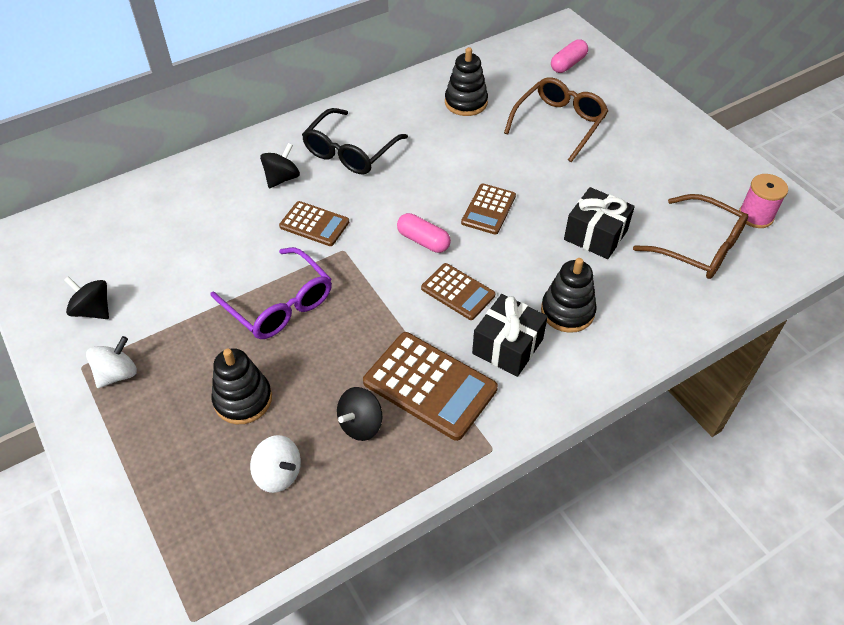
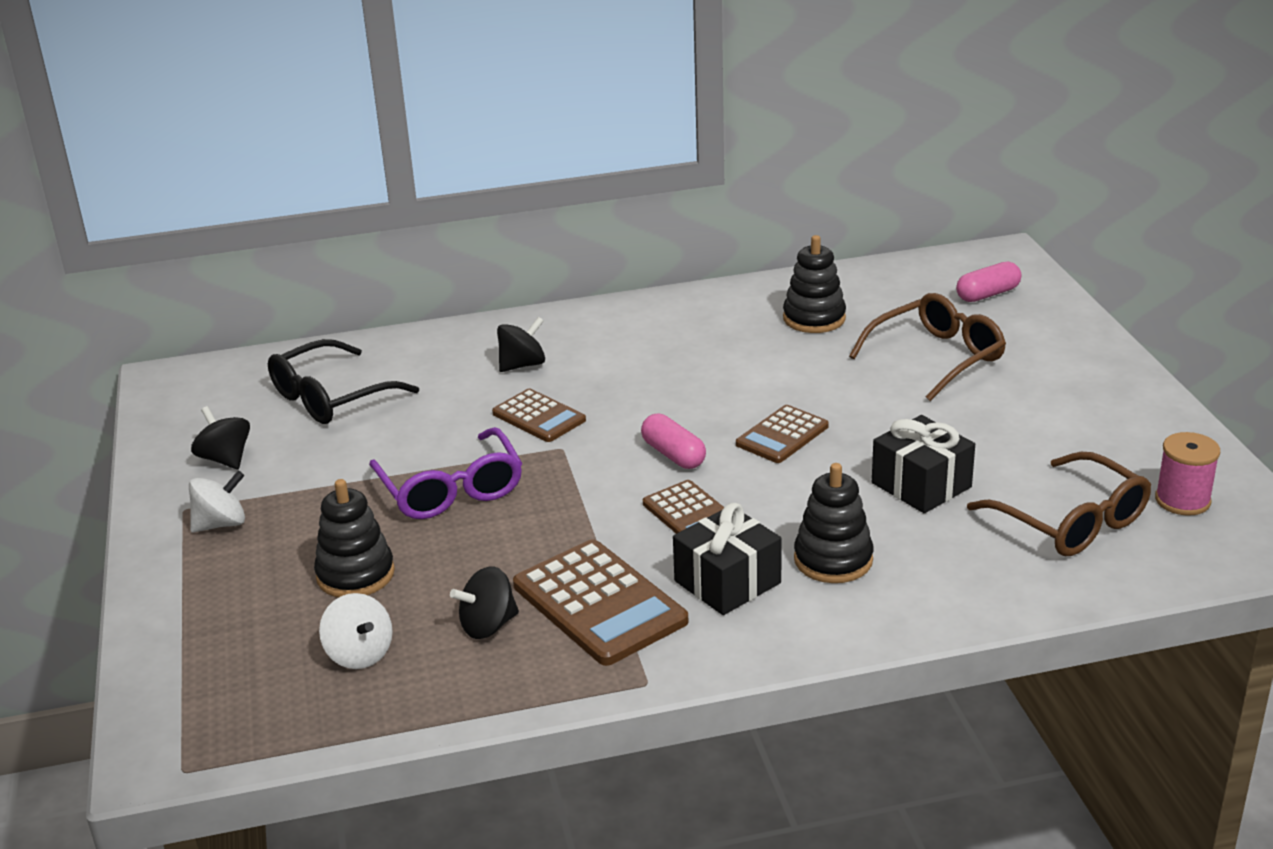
camera: 20 degrees right, 20 degrees down
black glasses [302,108,408,174] -> black glasses moved to [268,339,419,424]

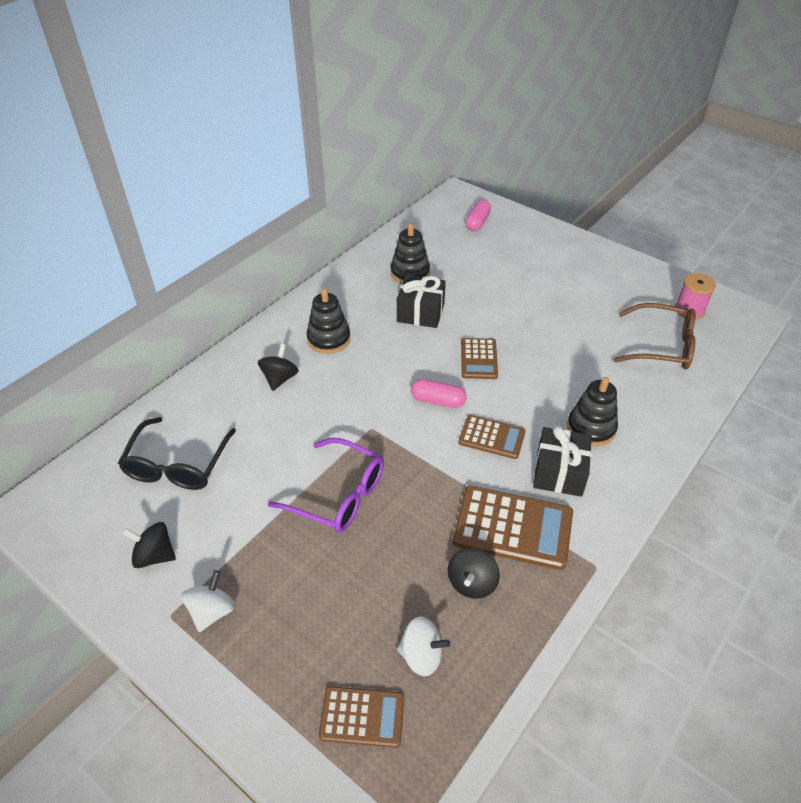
camera: 40 degrees left, 15 degrees up
black stacking toy [314,479,395,597] -> black stacking toy moved to [307,288,351,354]
brown calculator [492,389,586,442] -> brown calculator moved to [319,686,404,748]
brown glasses [849,293,1006,401] -> none
black gift [872,415,975,513] -> black gift moved to [397,275,446,328]

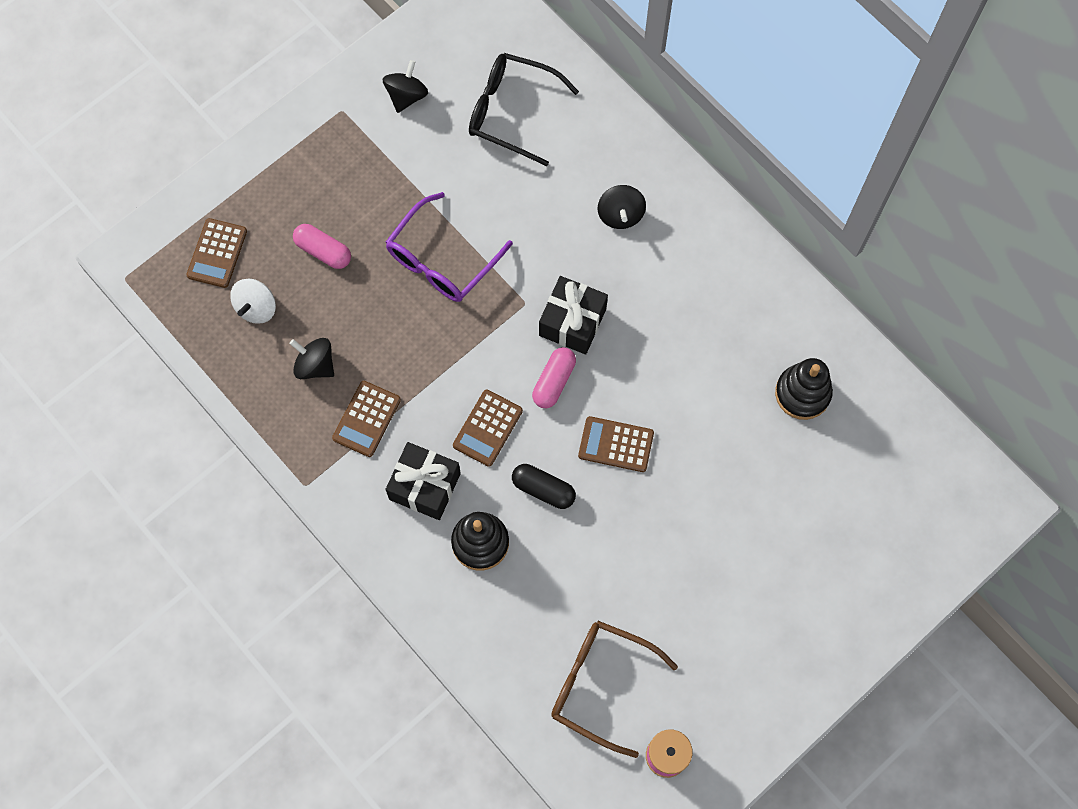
camera: 100 degrees right, 25 degrees up
white spinning top [181,570,235,632] -> none
black spinning top [258,344,299,391] -> black spinning top turned 60 degrees clockwise [598,185,646,229]
black stacking toy [307,288,351,354] -> none
black gift [397,275,446,328] -> black gift moved to [539,276,608,354]
brown calculator [453,486,573,570] -> brown calculator [332,381,401,457], size x0.61
pink capsule [465,200,491,231] -> pink capsule moved to [293,224,351,269]
brown glasses [614,303,695,369] -> brown glasses turned 90 degrees clockwise [551,621,678,758]
none -> black capsule [512,464,576,509]

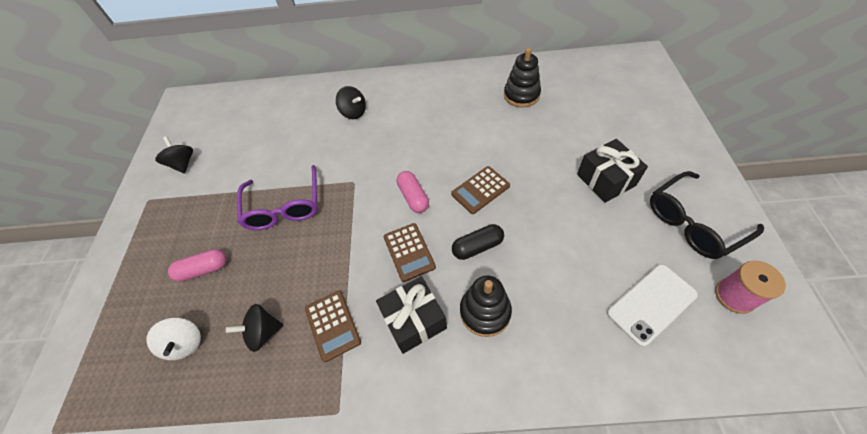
camera: 45 degrees left, 15 degrees down
brown calculator [186,218,247,288] -> none
black glasses [469,53,579,166] -> black glasses moved to [650,171,764,259]
black gift [539,276,608,354] -> black gift moved to [577,139,648,203]
brown glasses [551,621,678,758] -> white phone [607,264,698,347]

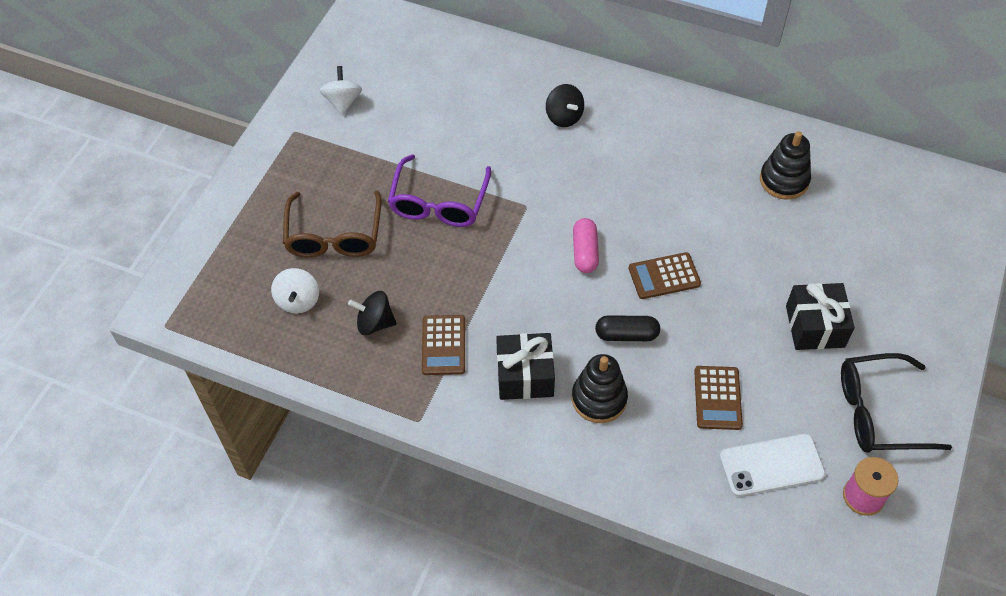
camera: 20 degrees right, 0 degrees up
black spinning top [155,136,193,174] -> white spinning top [320,66,362,116]
pink capsule [168,249,227,282] -> brown glasses [283,190,381,258]
brown calculator [384,223,436,282] -> brown calculator moved to [694,366,743,430]

